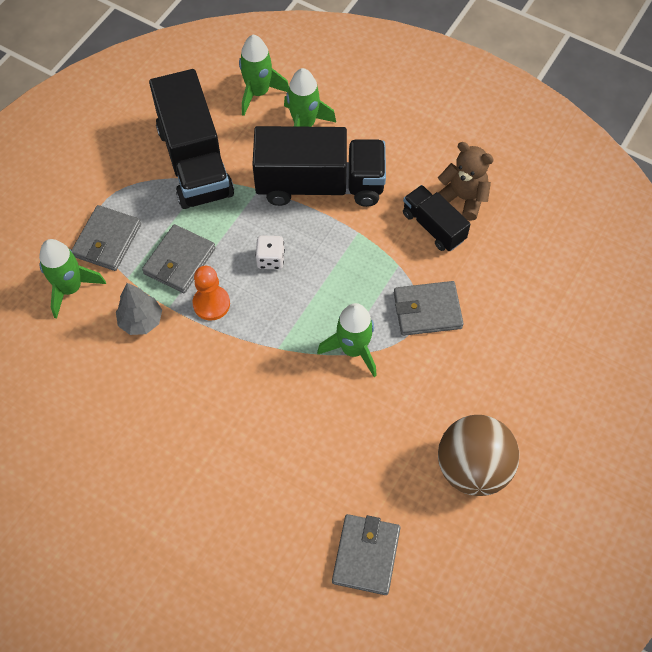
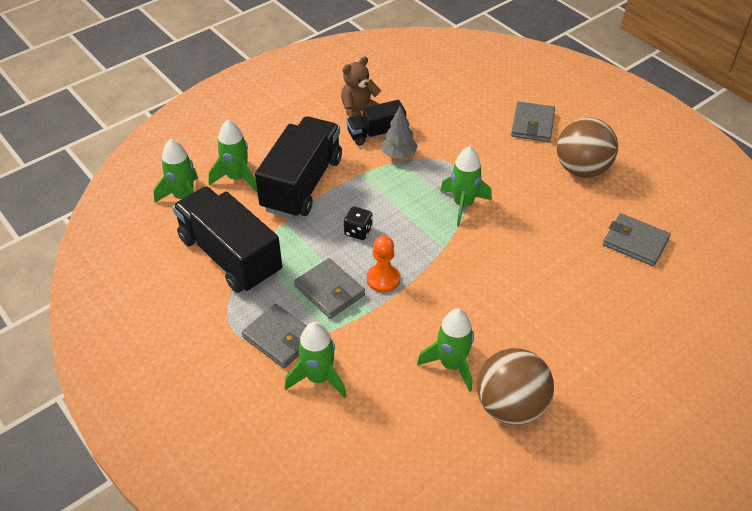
camera: 70 degrees left, 15 degrees down
grey tree [116,283,162,335] -> grey tree moved to [381,106,418,159]
black truck [149,69,234,209] -> black truck turned 135 degrees counterclockwise [172,186,282,293]
white dice [255,235,285,270] -> black dice [344,206,372,240]
grey wallet [394,281,464,336] -> grey wallet moved to [511,102,555,142]
none -> green rocket [417,309,474,392]
none -> brown ball [477,348,554,425]

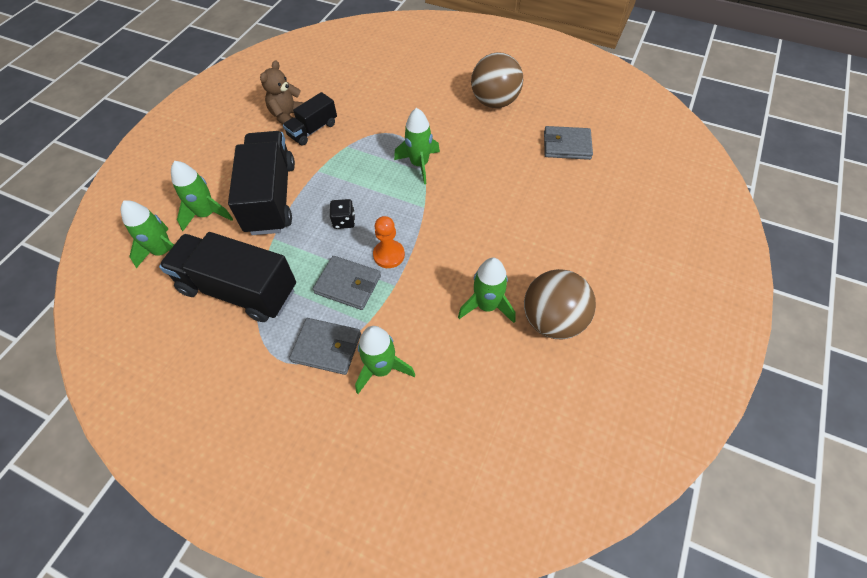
camera: 25 degrees left, 10 degrees up
grey tree [381,106,418,159] -> none
grey wallet [511,102,555,142] -> none

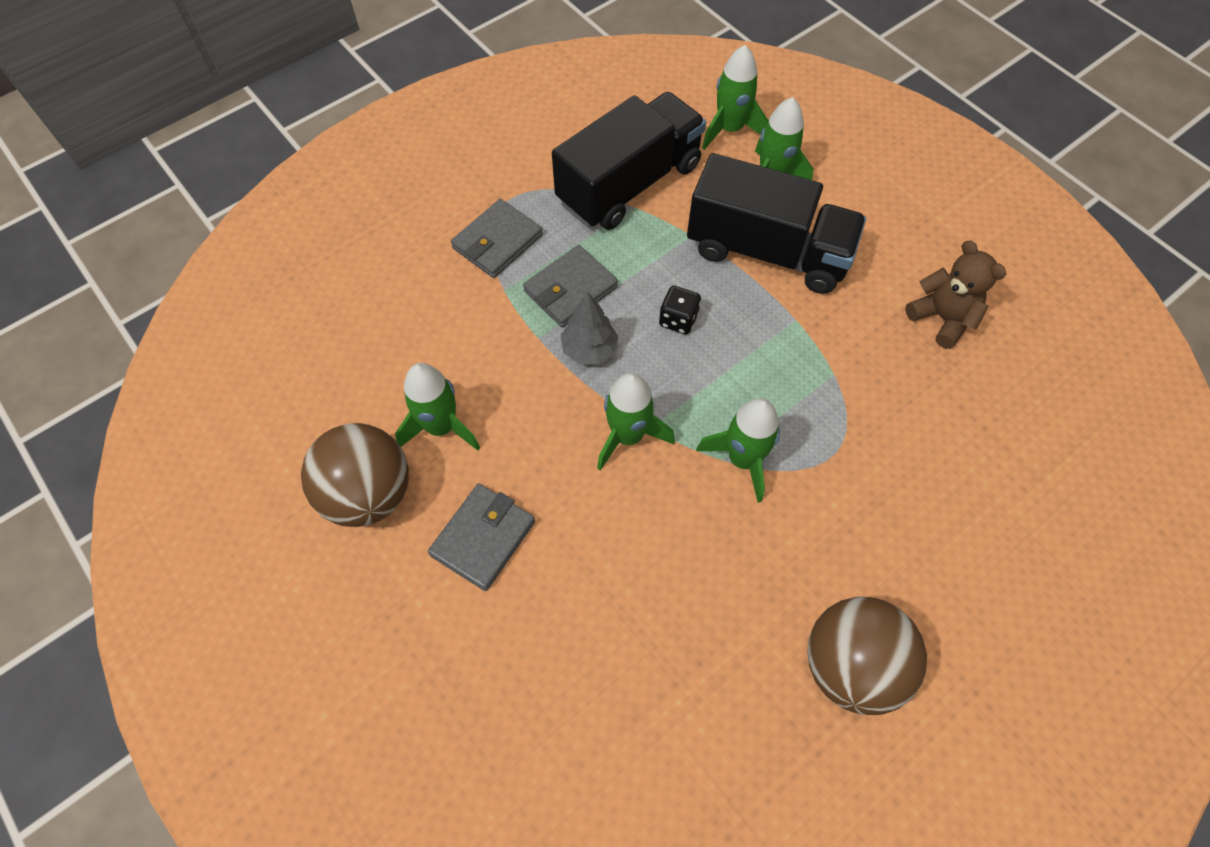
camera: 115 degrees right, 5 degrees up
black truck [283,92,337,145] -> none
green rocket [355,326,415,394] -> green rocket moved to [597,373,675,470]
orange pawn [373,216,405,268] -> grey tree [560,292,618,364]
grey wallet [544,126,593,160] -> grey wallet moved to [428,484,535,591]

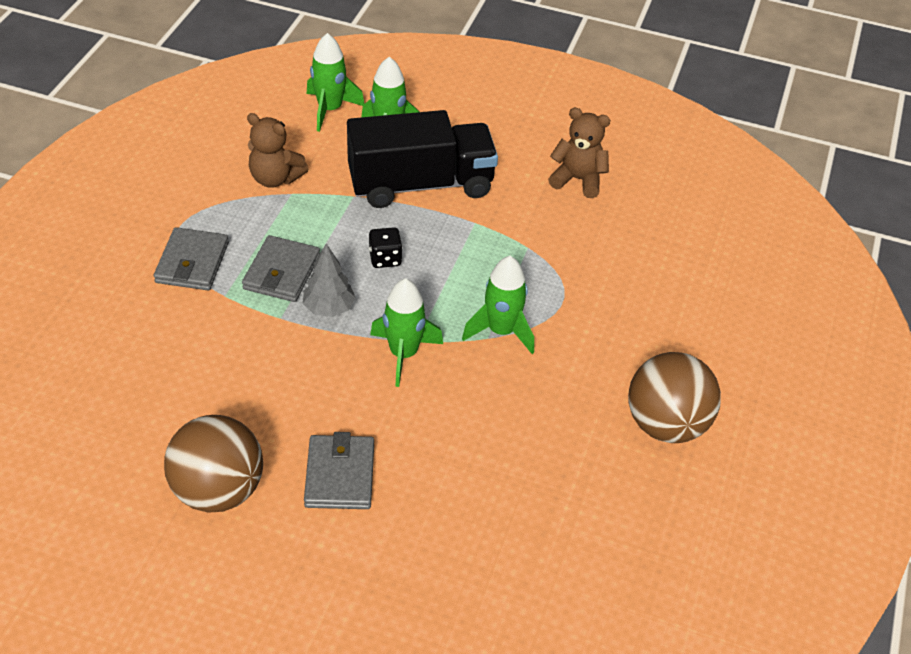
camera: 35 degrees left, 15 degrees down
green rocket [395,363,480,451] -> none
black truck [552,92,706,230] -> brown teddy bear [247,113,308,188]

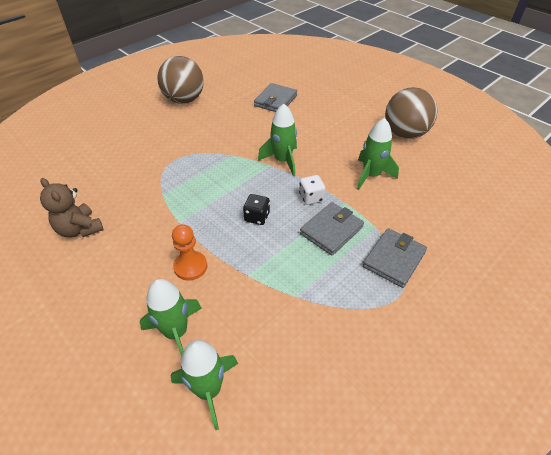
camera: 150 degrees left, 0 degrees up
brown teddy bear [247,113,308,188] -> none
grey tree [303,243,356,317] -> white dice [299,175,326,205]
grey wallet [304,432,374,509] -> grey wallet moved to [254,83,297,112]
black truck [347,110,498,208] -> orange pawn [172,224,207,281]
green rocket [462,256,534,354] -> green rocket moved to [357,118,399,190]

